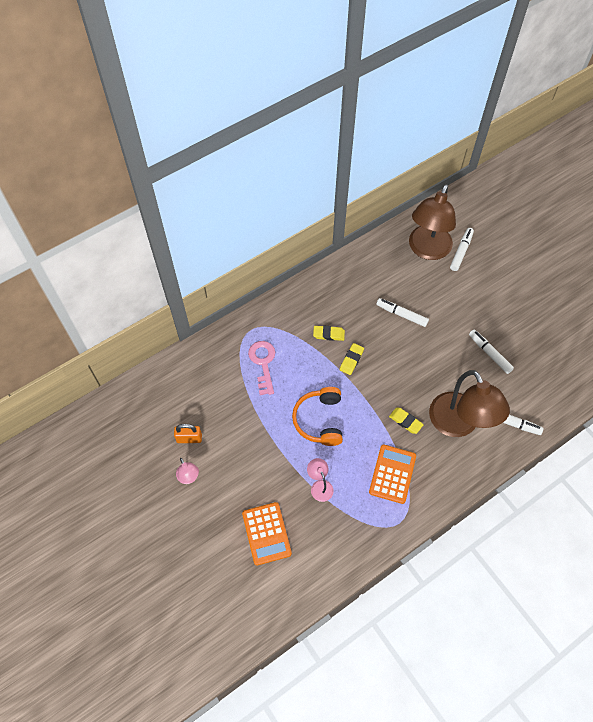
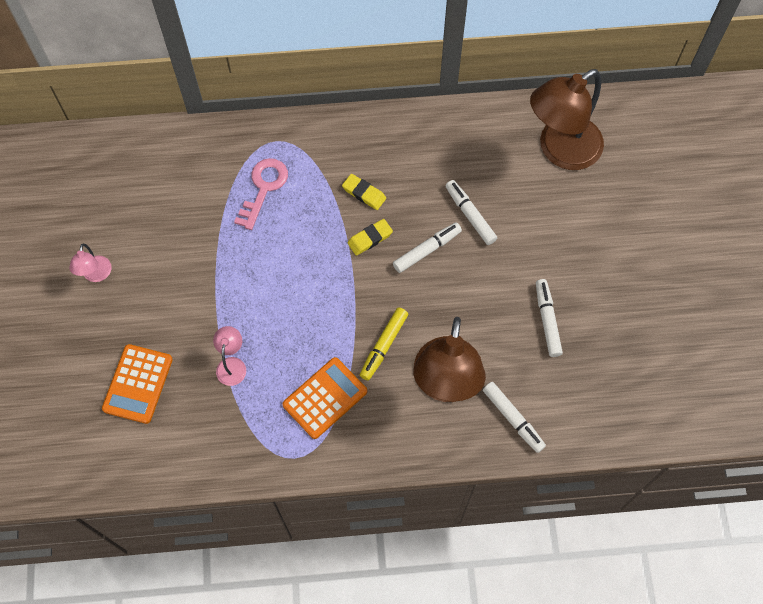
camera: 30 degrees right, 5 degrees up
orange padlock [174,424,202,443] -> none
orange headphones [292,387,343,446] -> none
yellow eraser [389,408,424,434] -> yellow marker [360,307,408,381]
white marker [450,228,474,271] -> white marker moved to [393,223,462,273]

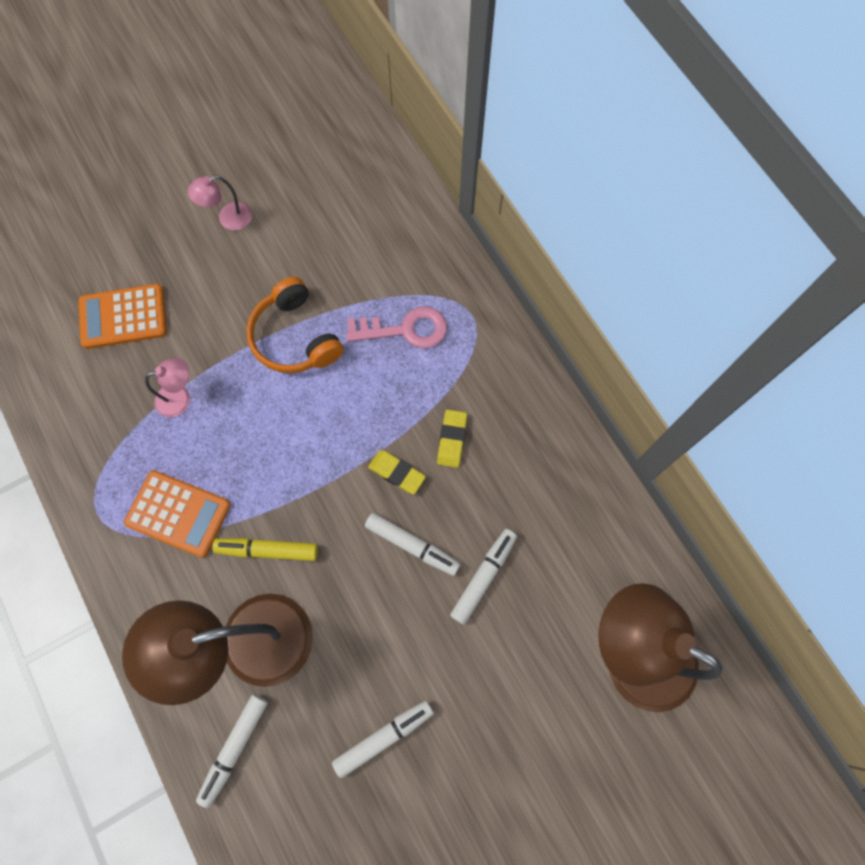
camera: 65 degrees right, 5 degrees up
none -> orange headphones [246,277,344,373]

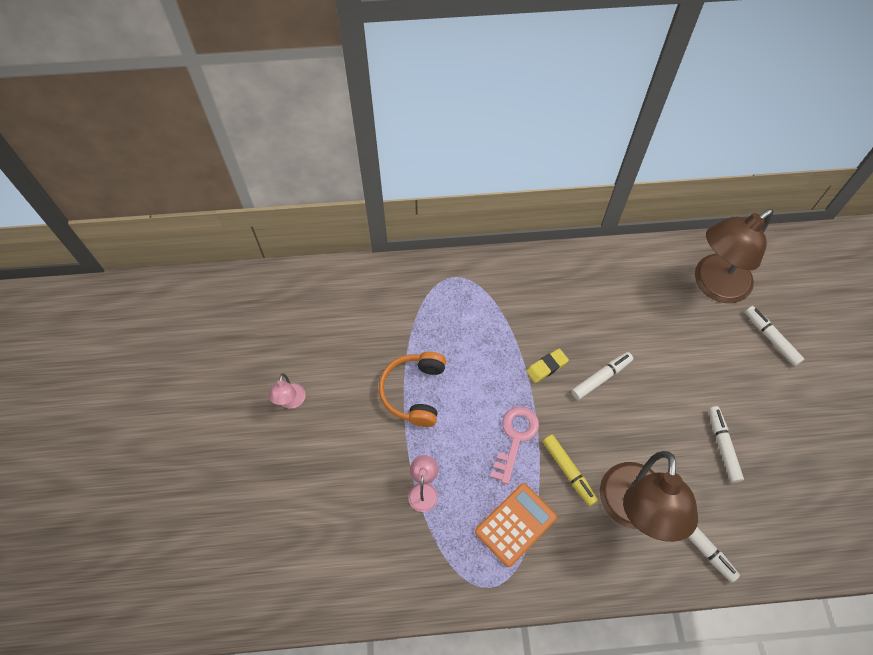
camera: 65 degrees left, 10 degrees down
orange calculator [78,284,167,349] -> none
yellow marker [212,538,318,561] -> yellow marker turned 60 degrees counterclockwise [543,435,598,506]
orange headphones [246,277,344,373] -> orange headphones turned 105 degrees clockwise [379,352,446,427]
pink key [346,306,447,348] -> pink key moved to [490,406,539,484]
yellow eraser [437,410,467,468] -> none
white marker [450,529,517,625] -> white marker moved to [745,306,804,366]

